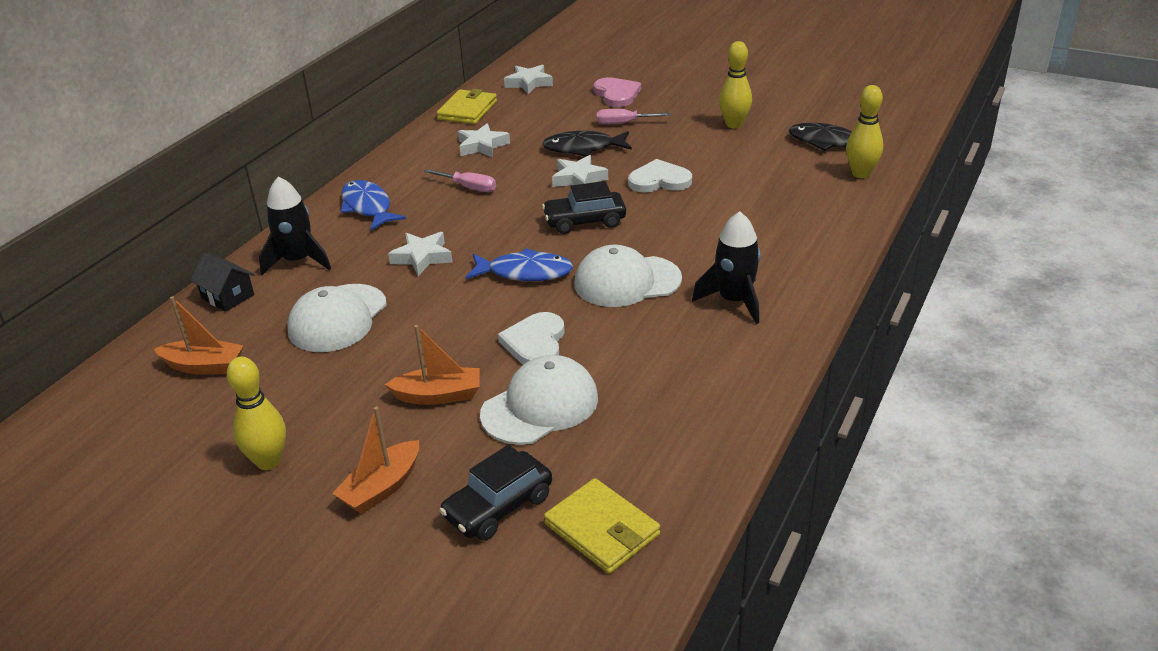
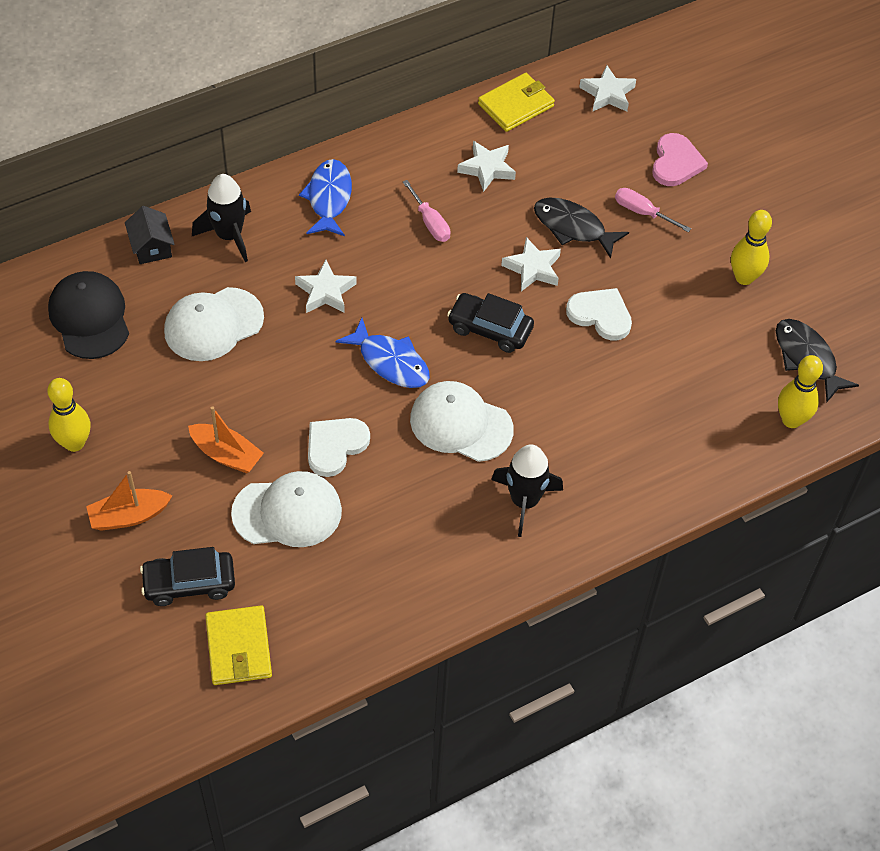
camera: 30 degrees right, 20 degrees up
orange boat [154,296,244,375] -> black cap [48,271,129,359]

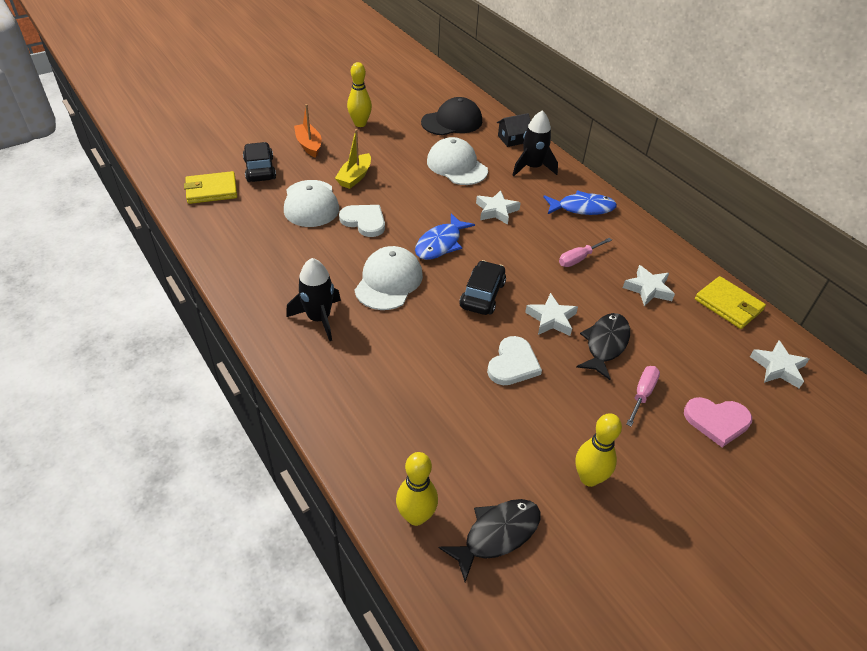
camera: 85 degrees right, 10 degrees down
orange boat [188,406,264,473] -> yellow boat [335,129,371,189]

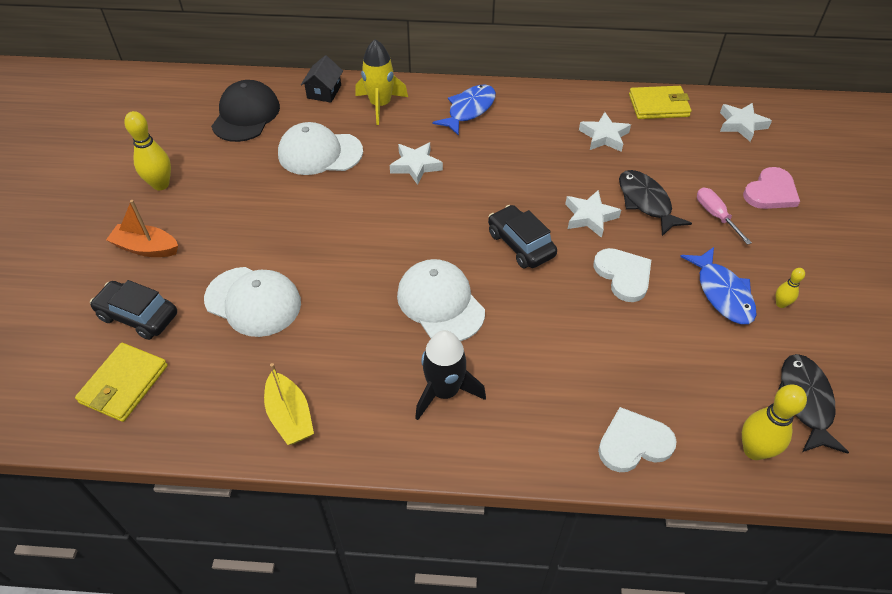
camera: 50 degrees left, 5 degrees up
yellow boat [335,129,371,189] -> yellow boat moved to [264,363,314,445]
white heart [339,205,385,237] -> white heart moved to [598,407,677,472]
blue fish [415,213,475,260] -> blue fish moved to [680,247,757,324]
black rocket [512,111,558,176] -> yellow rocket [355,39,408,125]
pink screwdriver [559,238,612,267] -> none
yellow bowling pin [576,413,622,487] -> yellow bowling pin [776,268,805,308], size x0.53

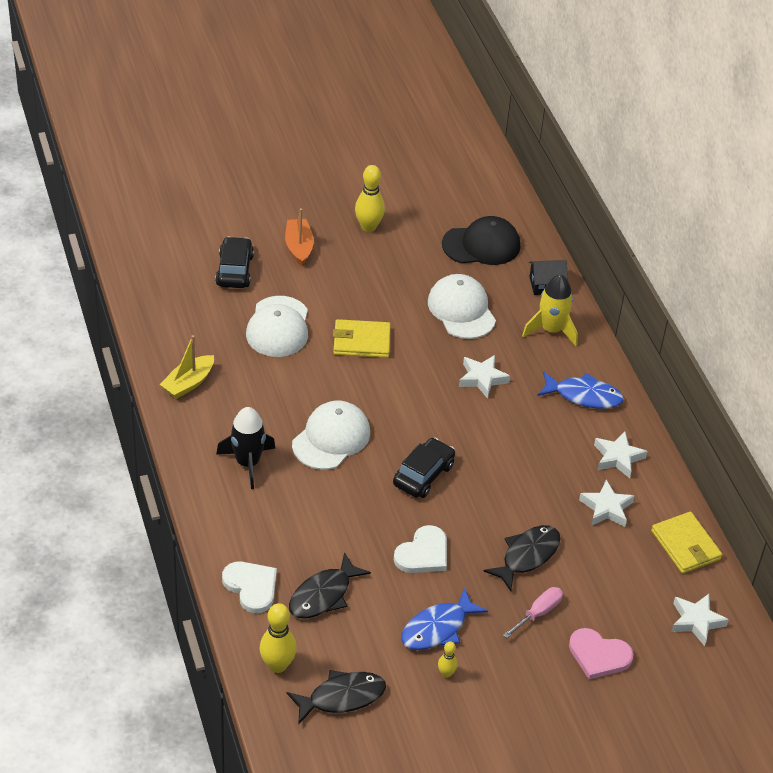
camera: 65 degrees right, 5 degrees down
yellow wallet [75,343,168,422] -> yellow wallet moved to [333,319,391,358]
white star [565,190,621,238] -> white star moved to [594,432,648,478]
none -> black fish [289,552,371,618]

